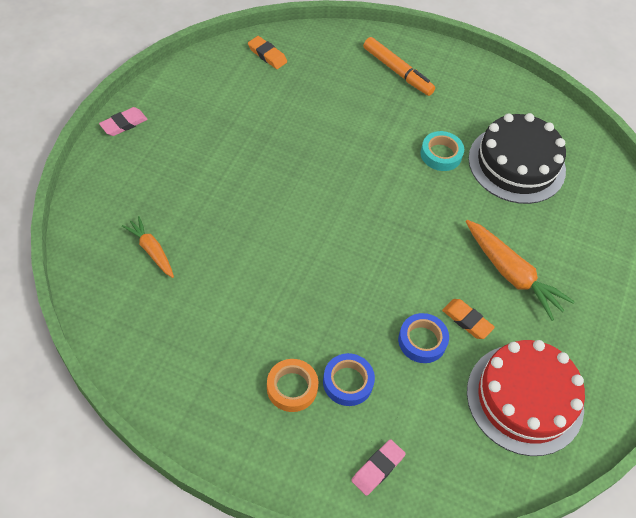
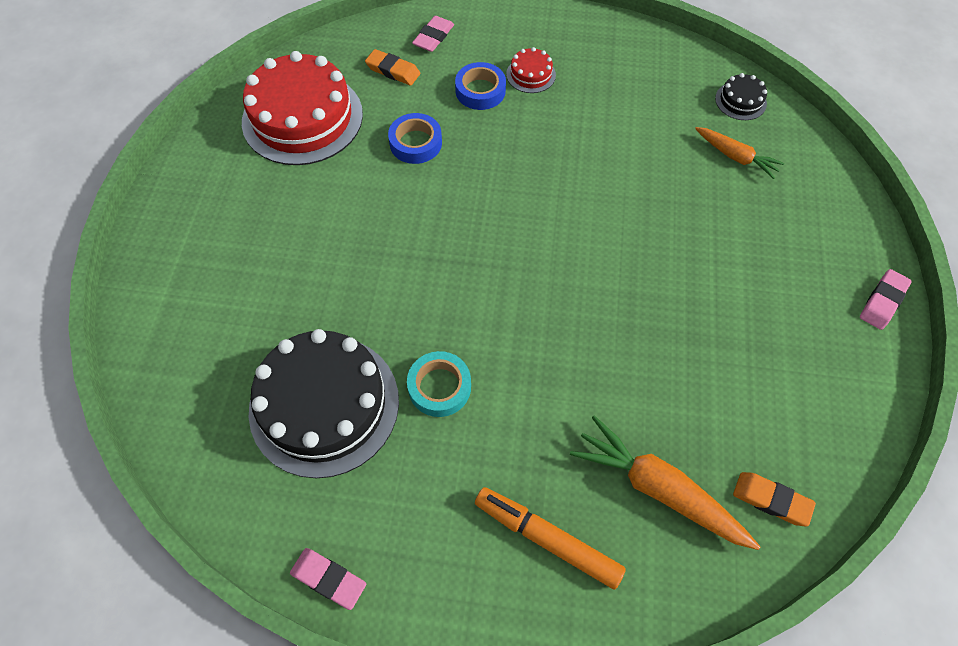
camera: 170 degrees right, 5 degrees up
orange tape [267,359,318,412] -> red cake [506,47,556,93]
orange eraser [442,299,495,339] -> orange eraser moved to [365,49,421,86]
orange carrot [466,220,575,321] -> orange carrot moved to [570,416,761,550]
none -> pink eraser [290,548,366,610]
none -> black cake [715,73,767,120]

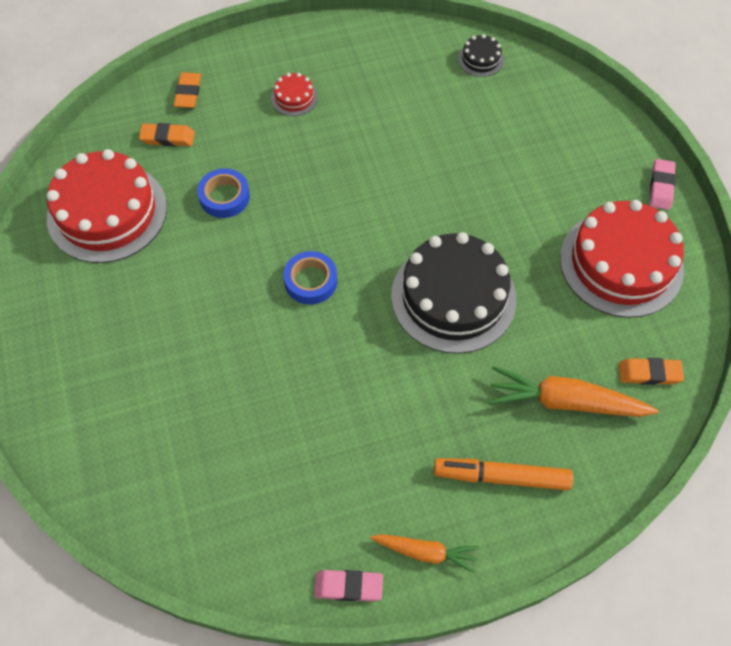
camera: 25 degrees left, 0 degrees up
black cake [249,329,399,478] -> black cake moved to [391,232,517,354]
turquoise tape [407,351,471,417] -> none
pink eraser [412,16,454,52] -> orange eraser [174,72,201,108]
blue tape [455,62,506,110] -> blue tape moved to [283,251,337,305]
orange carrot [695,127,784,179] -> orange carrot moved to [370,534,479,573]
none -> red cake [560,200,684,318]

